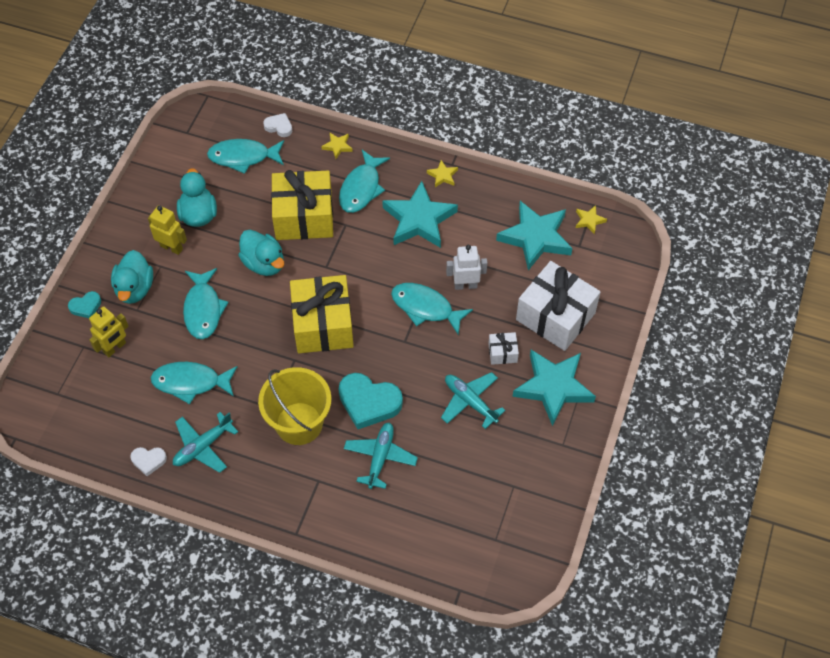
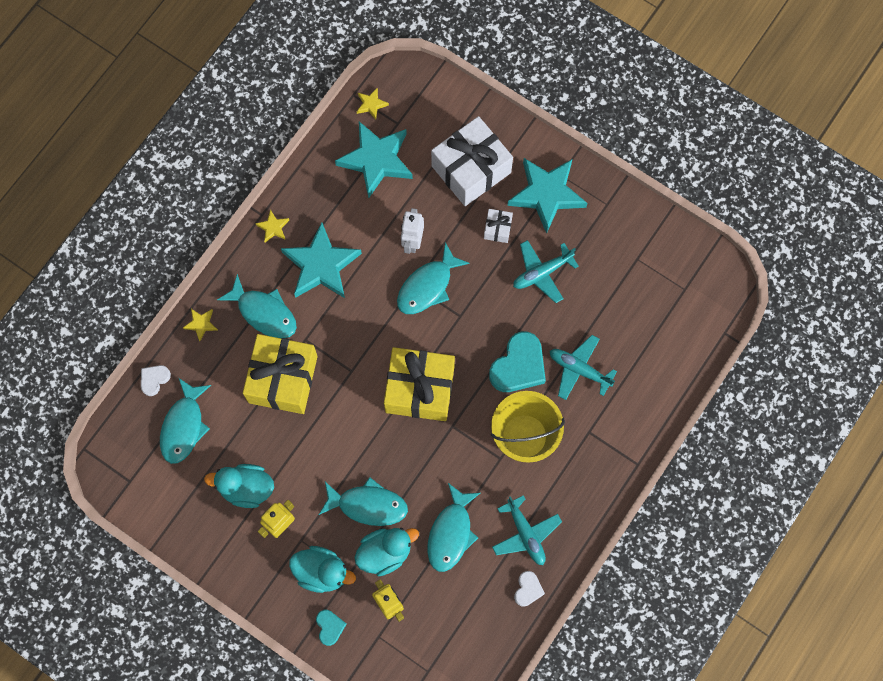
camera: 75 degrees left, 15 degrees up
turquoise duck [238,230,284,276] -> turquoise duck moved to [354,528,419,576]

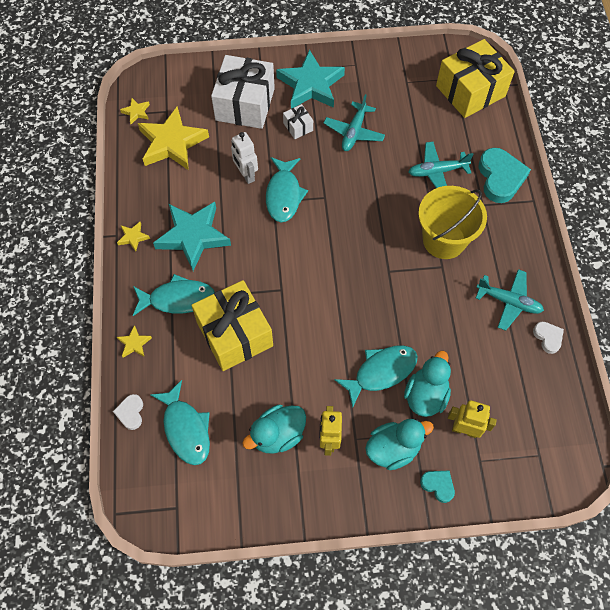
camera: 40 degrees left, 10 degrees down
turquoise star [335,121,413,198] -> yellow star [138,106,209,170]
yellow gift [384,347,455,421] -> yellow gift moved to [436,39,515,118]
turquoise fish [427,483,480,572] -> none
turquoise heart [489,331,546,392] -> turquoise heart moved to [479,148,531,203]

